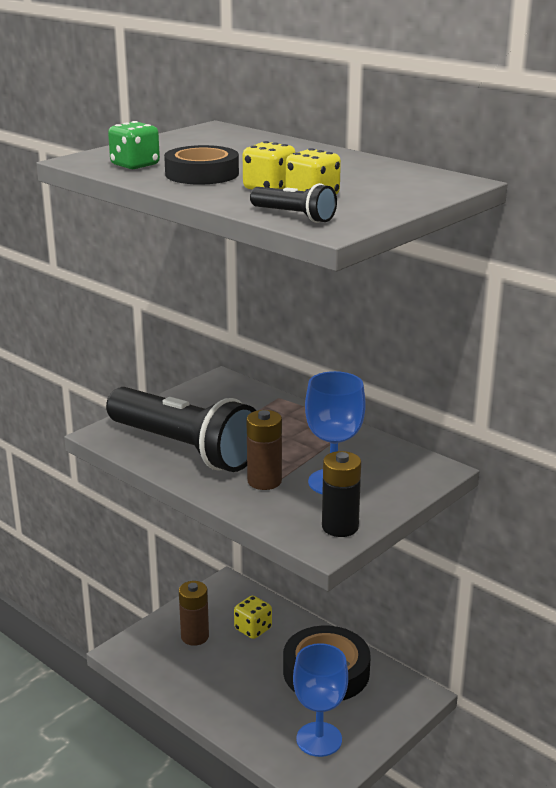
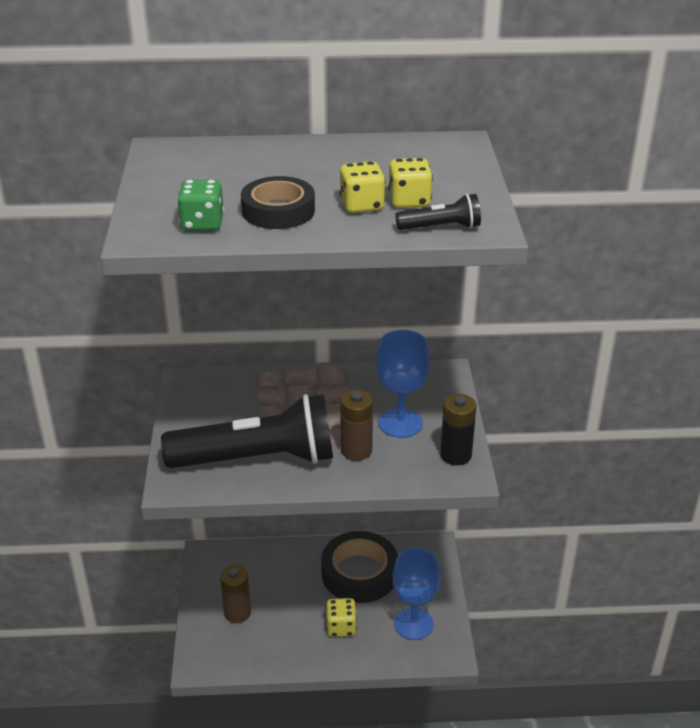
camera: 45 degrees left, 10 degrees up
yellow dice [234,596,272,639] -> yellow dice moved to [326,598,357,637]

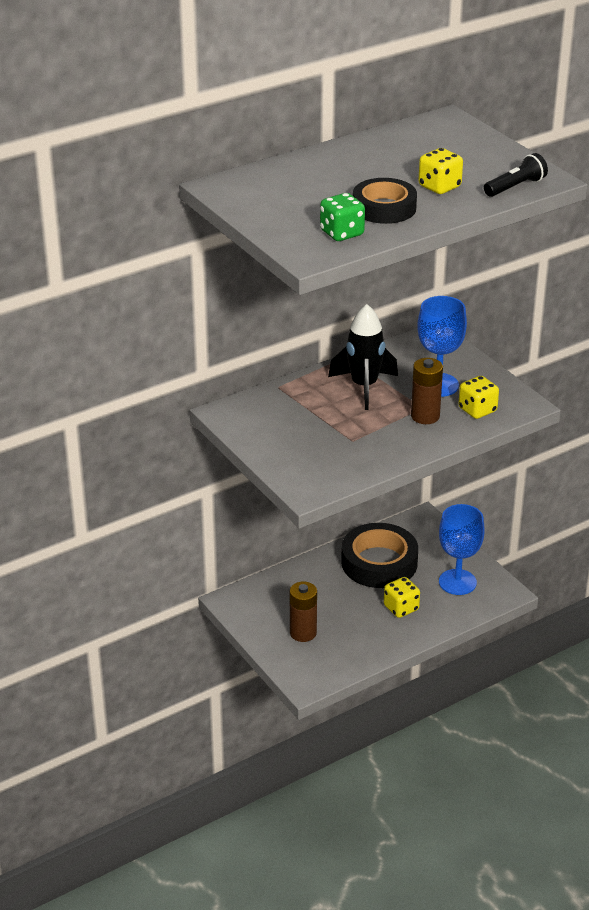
camera: 30 degrees left, 0 degrees up
black flashlight [161,394,333,468] -> none
yellow dice [388,158,433,208] -> yellow dice moved to [458,376,499,419]
black battery [440,394,476,465] -> none
none -> black rocket [328,304,398,410]

